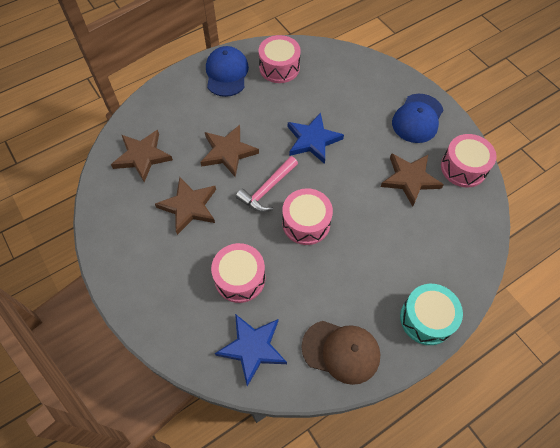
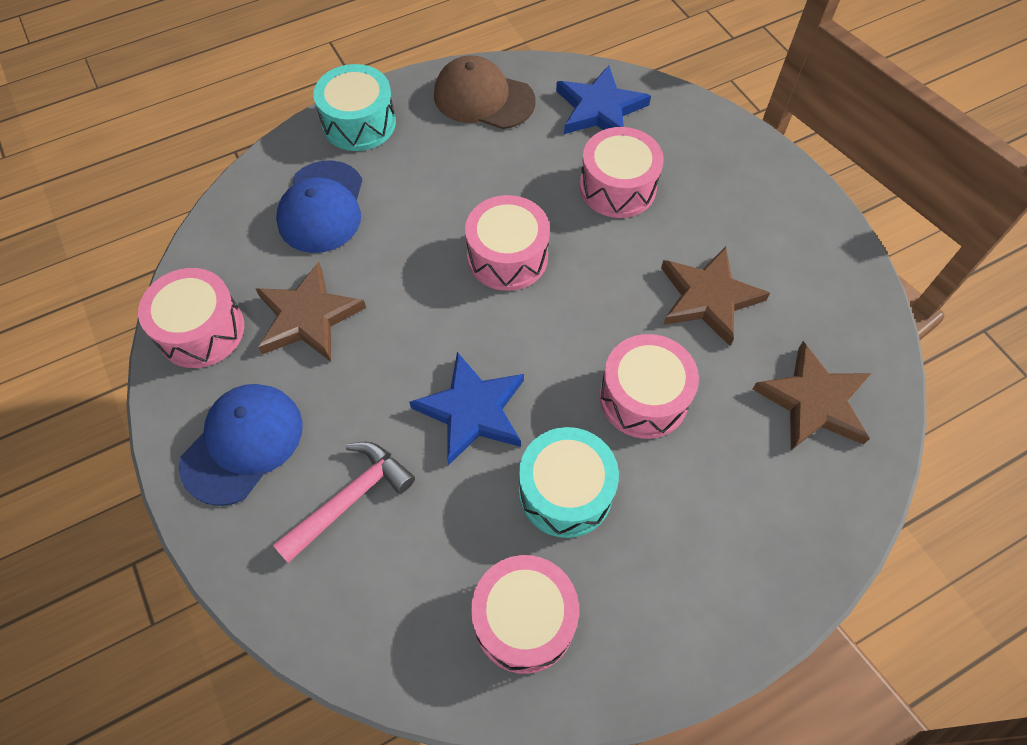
camera: 175 degrees left, 0 degrees up
brown star [200,125,259,177] -> pink drum [600,334,699,439]
blue cap [206,46,249,97] -> blue cap moved to [276,160,363,253]
pink hammer [236,156,298,212] -> pink hammer moved to [273,442,415,563]
none -> turquoise drum [519,427,619,538]

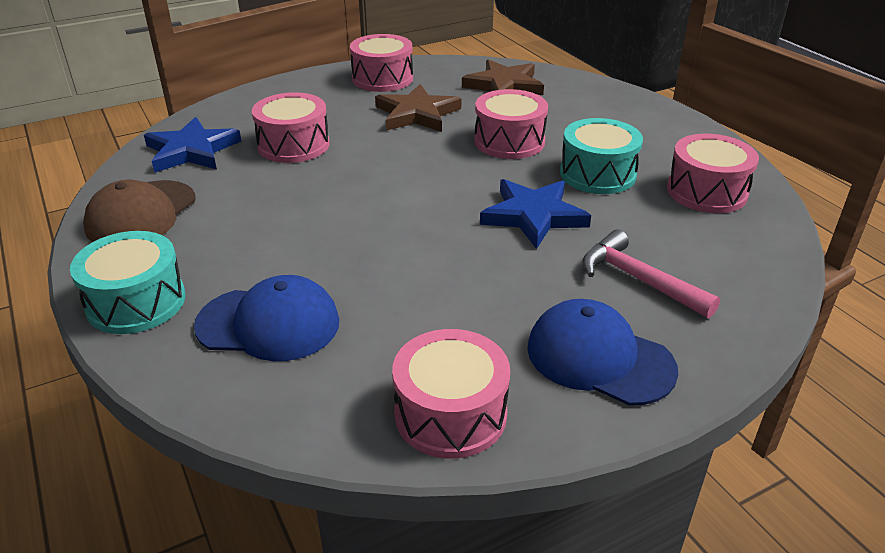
camera: 90 degrees left, 25 degrees down
brown star [255,262,366,362] -> none
pink drum [465,195,550,291] -> pink drum moved to [350,34,413,92]

